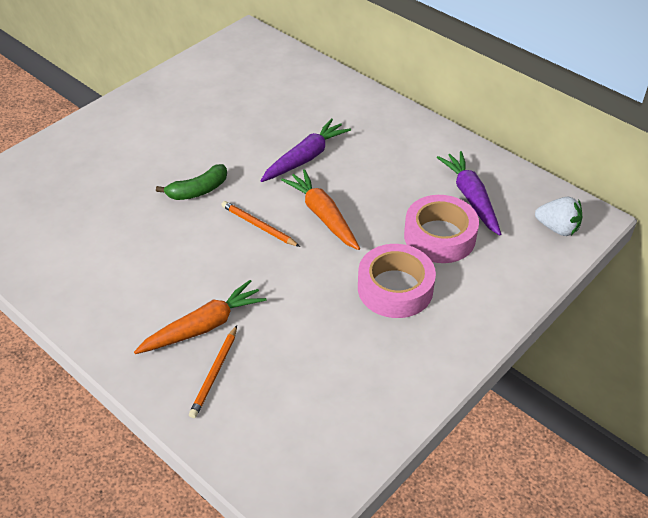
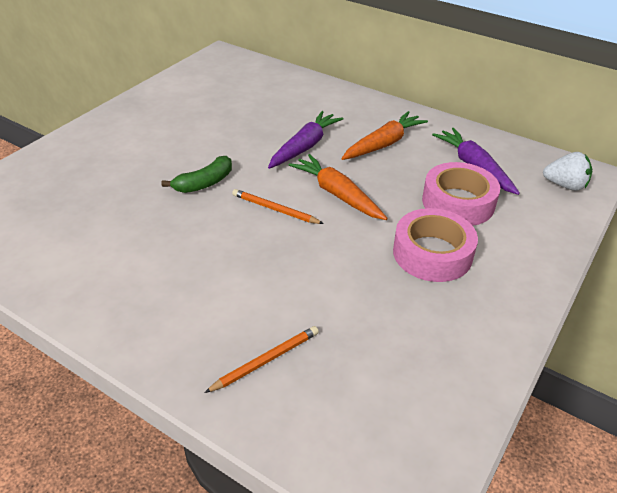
camera: 10 degrees left, 5 degrees down
orange carrot [134,280,267,354] -> orange carrot moved to [341,111,428,160]
orange pencil [189,325,237,418] -> orange pencil turned 135 degrees counterclockwise [204,326,319,393]

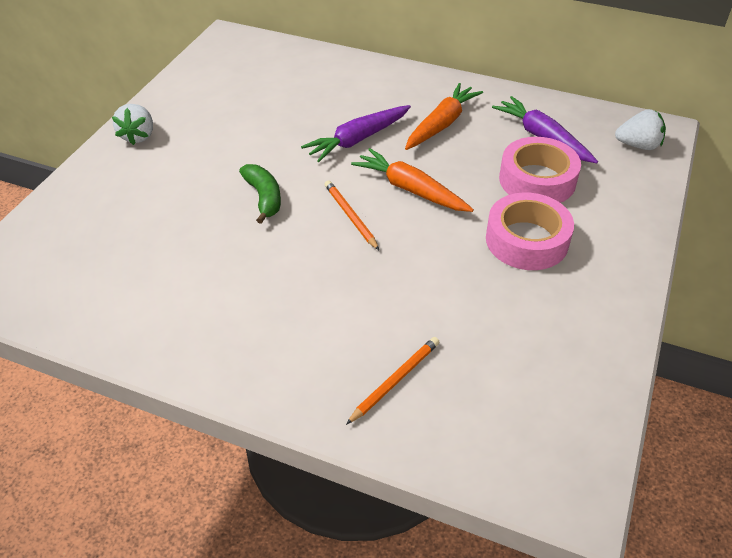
camera: 10 degrees left, 5 degrees up
green banana [161,156,232,193] -> green banana turned 60 degrees counterclockwise [239,164,281,224]
orange pencil [232,189,324,224] -> orange pencil turned 45 degrees clockwise [325,180,379,250]
purple carrot [268,111,343,169] -> purple carrot turned 150 degrees counterclockwise [301,105,411,162]
none -> white strawberry [112,104,153,145]

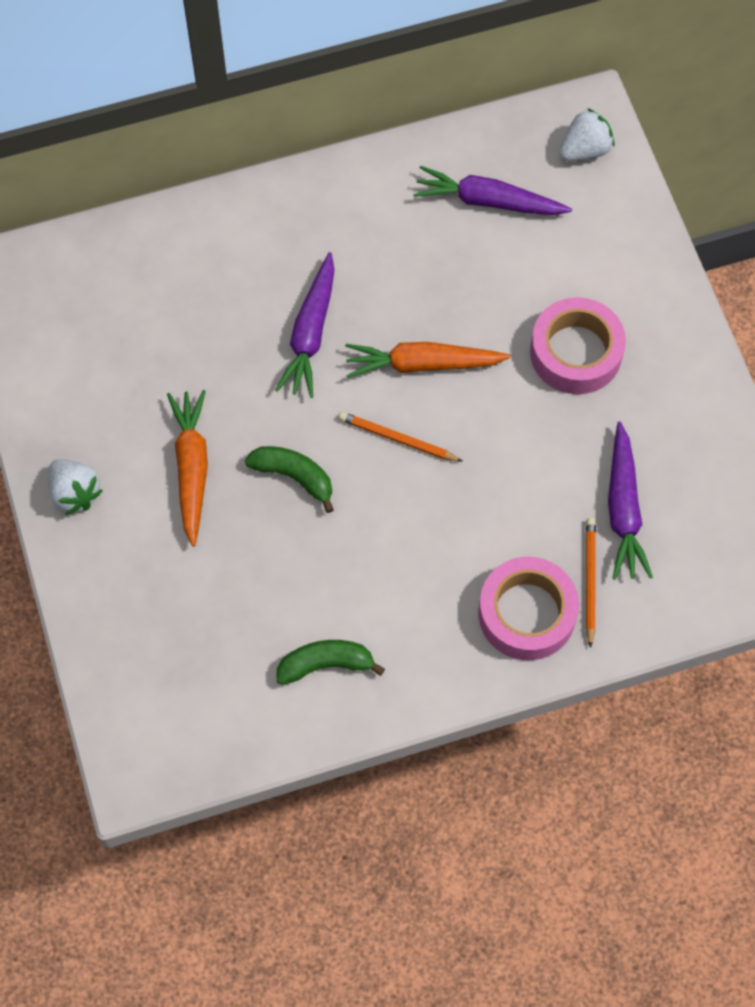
camera: 40 degrees left, 20 degrees up
orange carrot [405,83,483,150] -> orange carrot moved to [167,390,208,547]
pink tape [499,137,581,203] -> pink tape moved to [478,557,579,660]
none -> green banana [276,640,385,685]
none -> purple carrot [608,421,653,580]

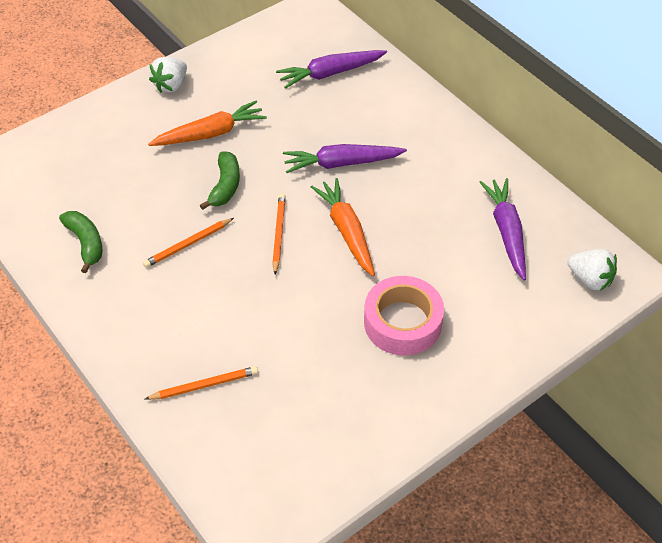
camera: 70 degrees right, 15 degrees down
pink tape [478,557,579,660] -> none
purple carrot [608,421,653,580] -> purple carrot moved to [276,50,387,89]
none -> orange pencil [143,218,234,268]

